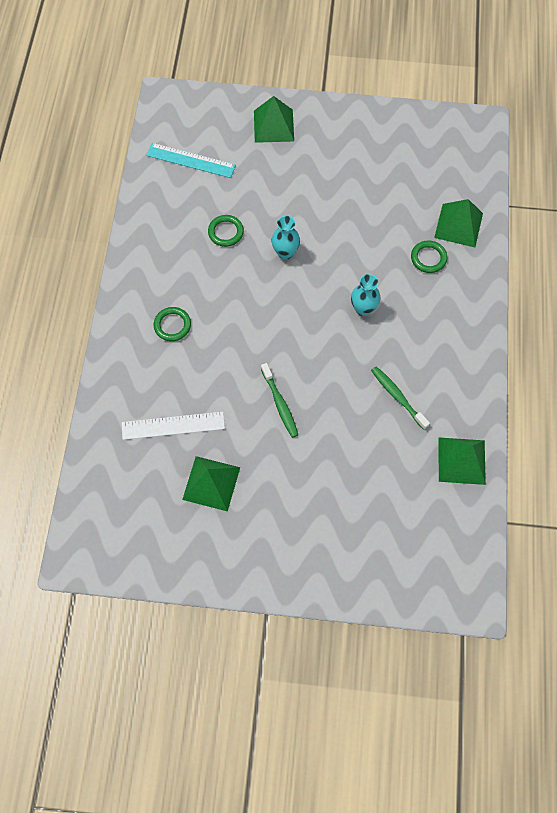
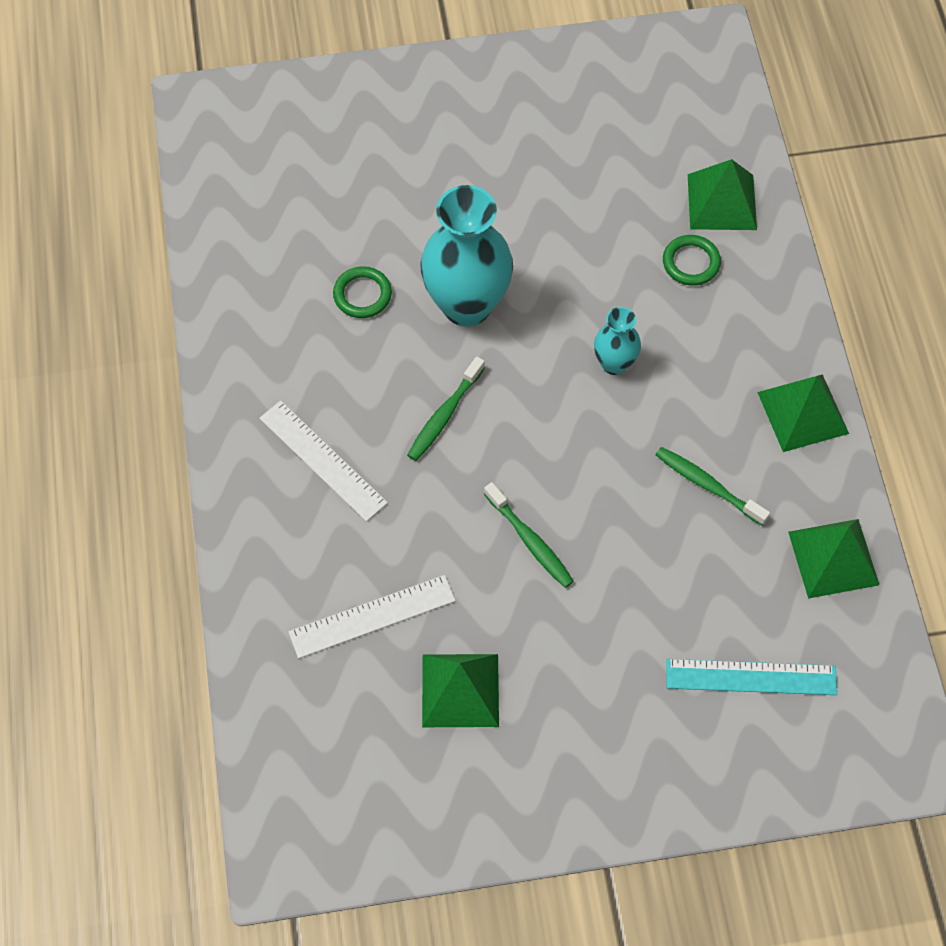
camera: 15 degrees left, 5 degrees down
turquoise ruler [146,143,236,178] -> turquoise ruler moved to [666,659,837,695]
green ring [153,307,191,341] -> white ruler [259,401,388,522]
green pyramid [254,96,294,143] -> green pyramid moved to [757,374,849,452]
turquoise vase [272,216,300,260] -> turquoise vase [420,185,513,326], size x1.96
none -> green toothbrush [407,357,485,461]

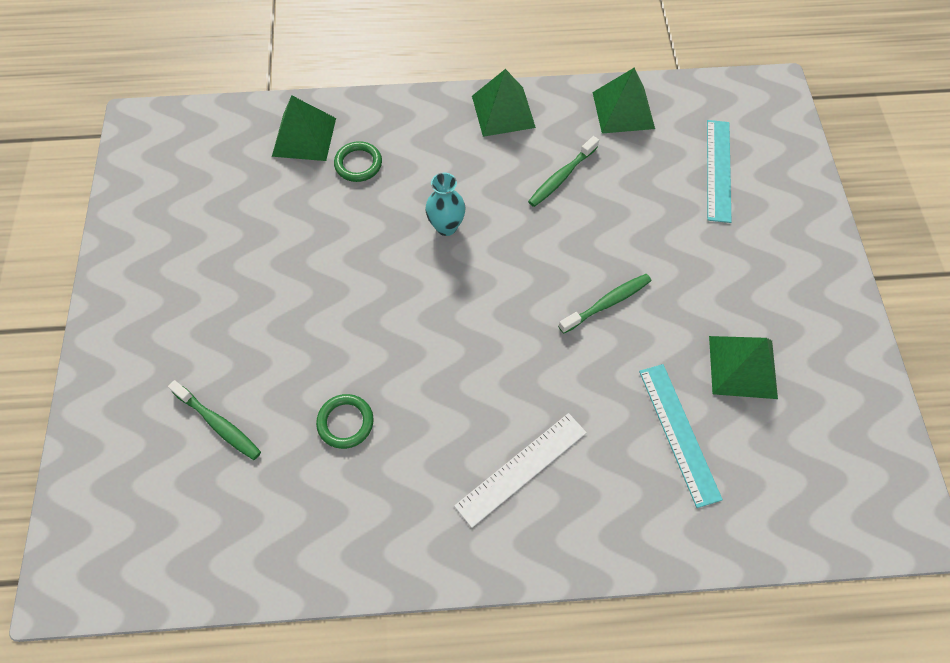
camera: 85 degrees left, 0 degrees up
white ruler [289,575,456,659] -> turquoise ruler [639,364,723,508]
green toothbrush [407,357,485,461] -> green toothbrush moved to [168,380,261,460]
turquoise vase [420,185,513,326] -> none

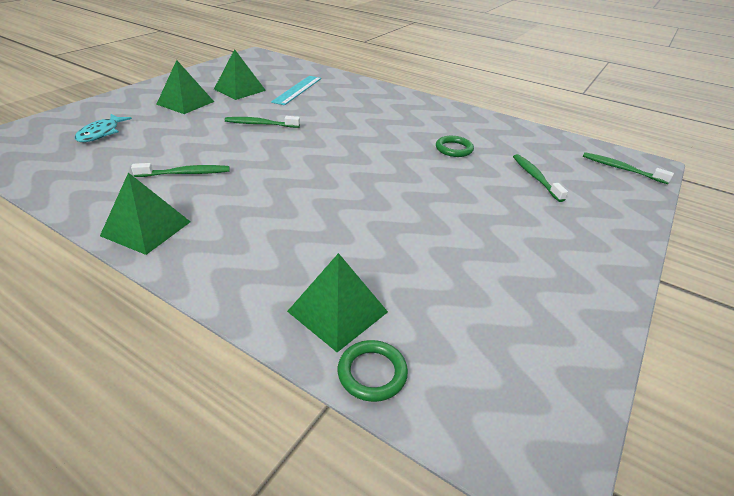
camera: 145 degrees left, 25 degrees down
green ring [334,141,382,182] -> green ring moved to [338,340,408,402]
turquoise vase [425,172,466,236] -> none
white ruler [454,413,587,528] -> none
green pyramid [592,68,655,134] -> green pyramid moved to [156,60,214,114]
turquoise ruler [707,120,732,223] -> turquoise fish [75,114,132,142]
none -> green toothbrush [583,152,674,184]

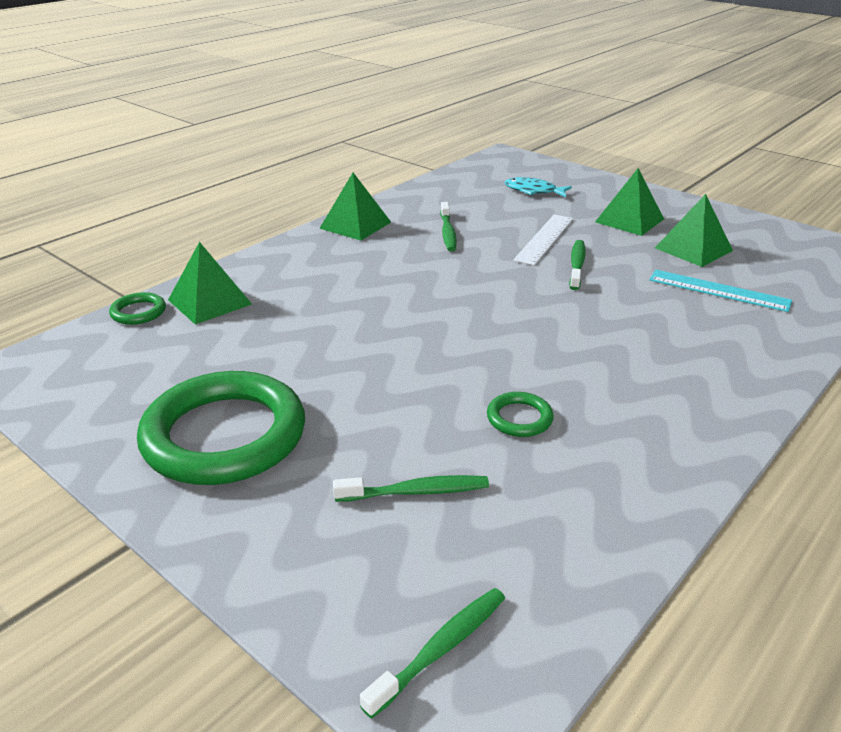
camera: 100 degrees right, 5 degrees down
none -> green ring [137,371,305,485]
none -> white ruler [513,215,573,265]

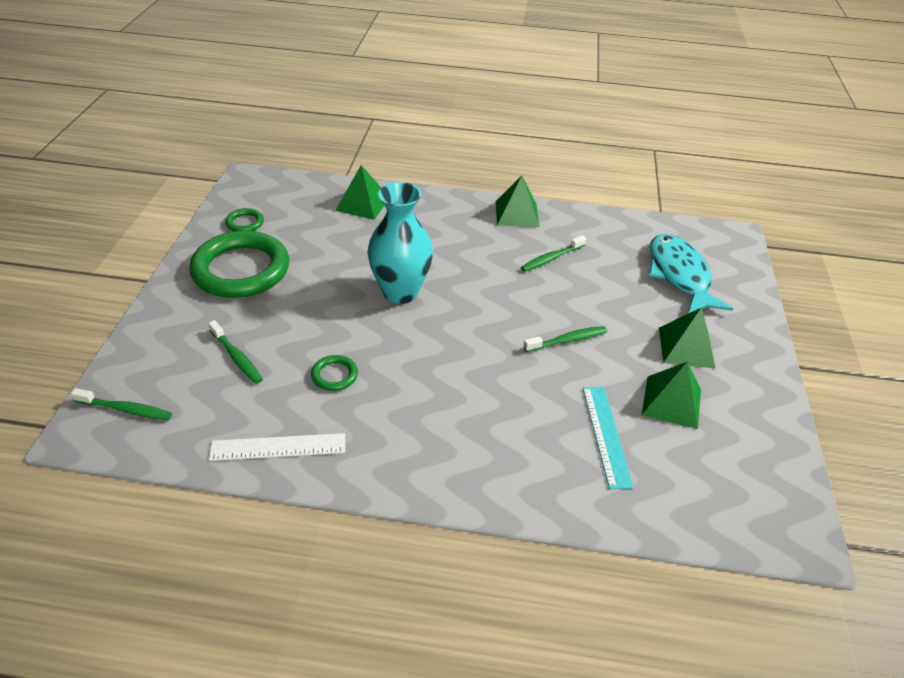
camera: 55 degrees right, 10 degrees up
green ring [109,292,166,325] -> green ring moved to [225,208,264,231]
turquoise fish [505,177,572,197] -> turquoise fish [649,234,734,313], size x1.87
white ruler [513,215,573,265] -> white ruler moved to [209,433,345,461]
none -> turquoise vase [367,182,433,304]

